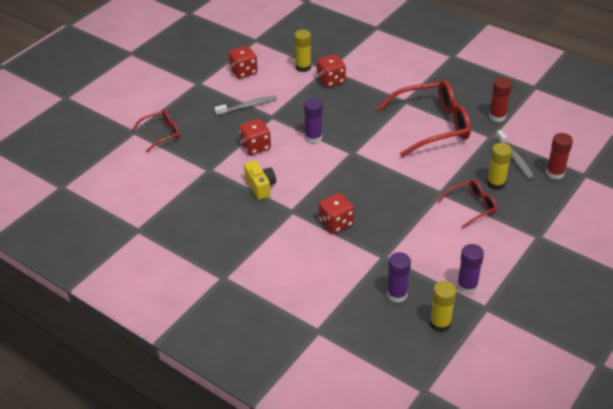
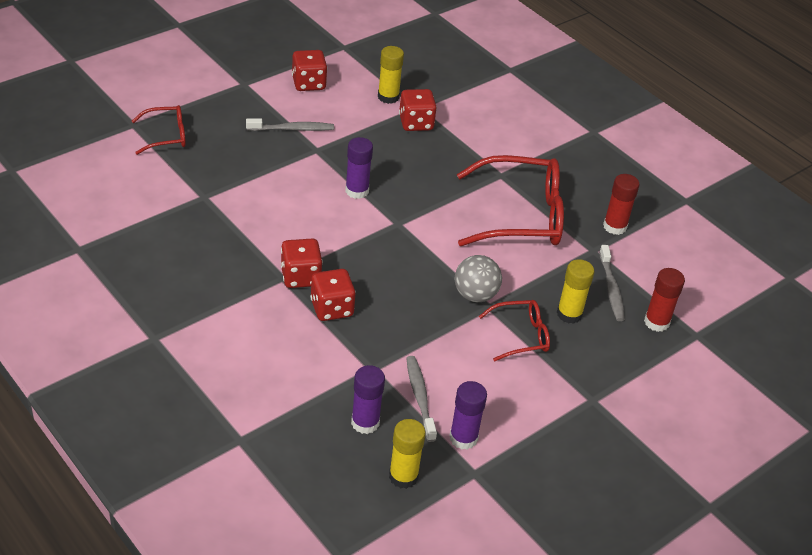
camera: 10 degrees right, 0 degrees up
red dice [239,119,271,155] -> red dice moved to [281,239,323,288]
yellow camera [244,160,276,200] -> none
none -> grey toothbrush [406,356,437,442]
none -> grey ball [454,255,502,302]

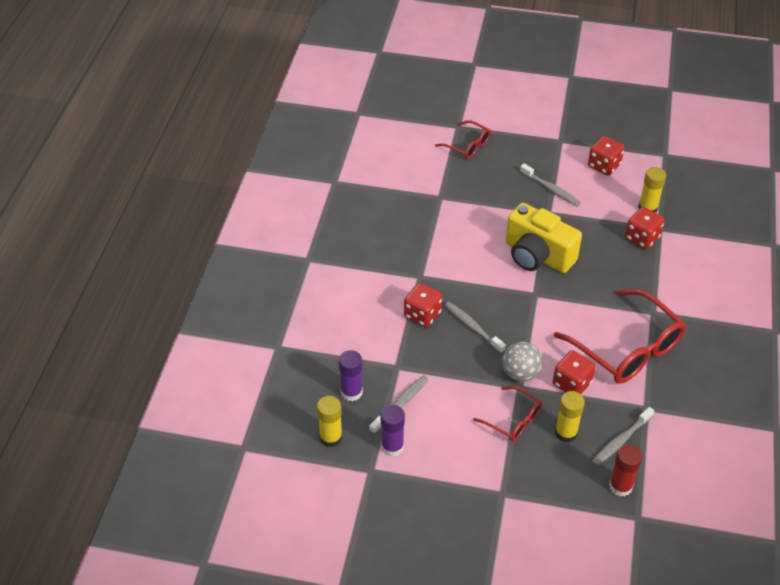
camera: 55 degrees right, 5 degrees up
red dice [281,239,323,288] -> red dice moved to [553,350,596,394]
purple glue stick [345,137,373,199] -> yellow camera [506,203,582,273]
red glue stick [603,174,640,235] -> none
none -> grey toothbrush [445,302,506,353]

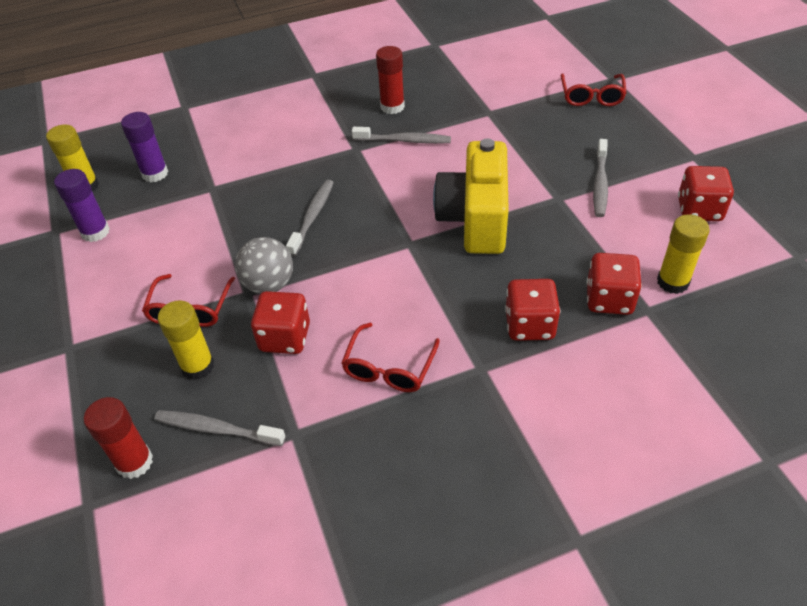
camera: 60 degrees right, 0 degrees up
grey toothbrush [369,375,429,434] -> grey toothbrush moved to [352,127,451,144]
red dice [404,283,442,327] -> red dice moved to [505,279,560,341]
red glasses [554,289,686,384] -> red glasses [341,323,440,392], size x0.52
none -> red glue stick [376,46,405,114]

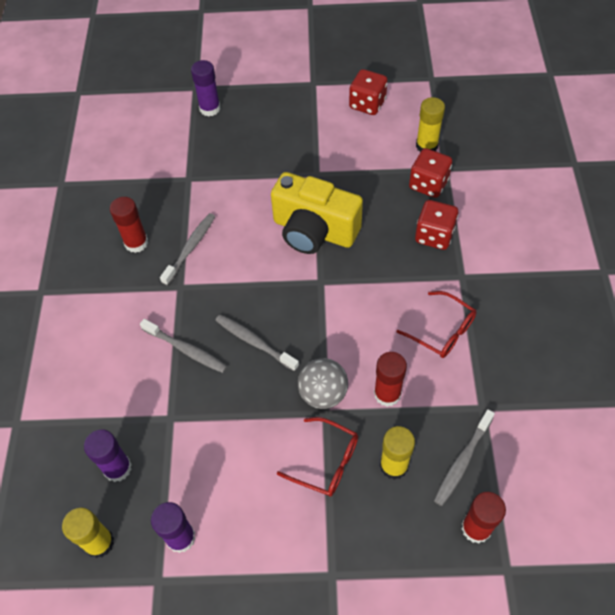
camera: 70 degrees left, 10 degrees up
red dice [251,291,310,354] -> red glue stick [374,352,407,407]
red glasses [560,74,627,106] -> purple glue stick [191,60,220,116]
grey toothbrush [593,139,608,217] -> grey toothbrush moved to [140,319,227,373]

